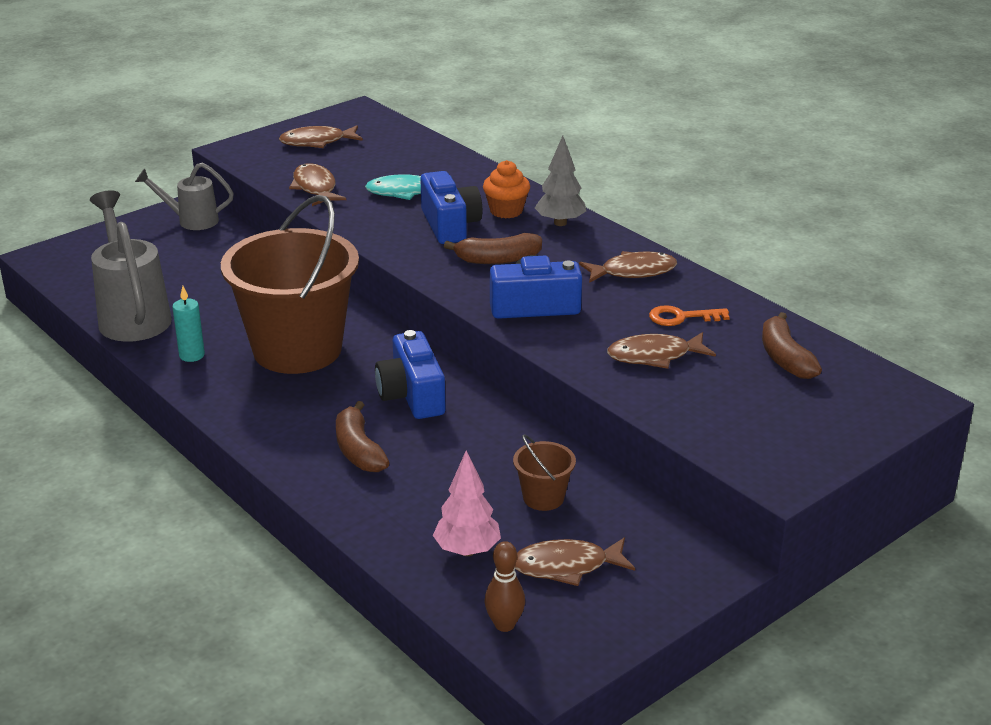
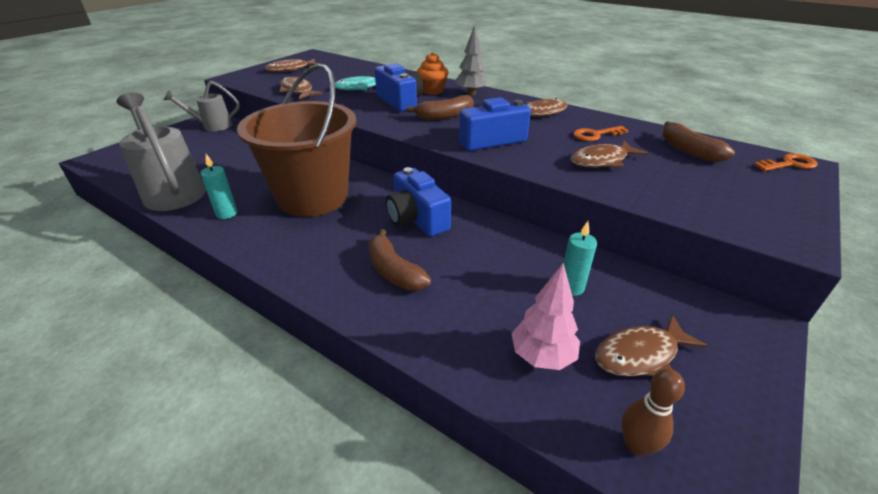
camera: 15 degrees left, 5 degrees up
brown bucket [513,434,576,511] -> turquoise candle [564,221,597,296]
none -> orange key [754,153,818,171]

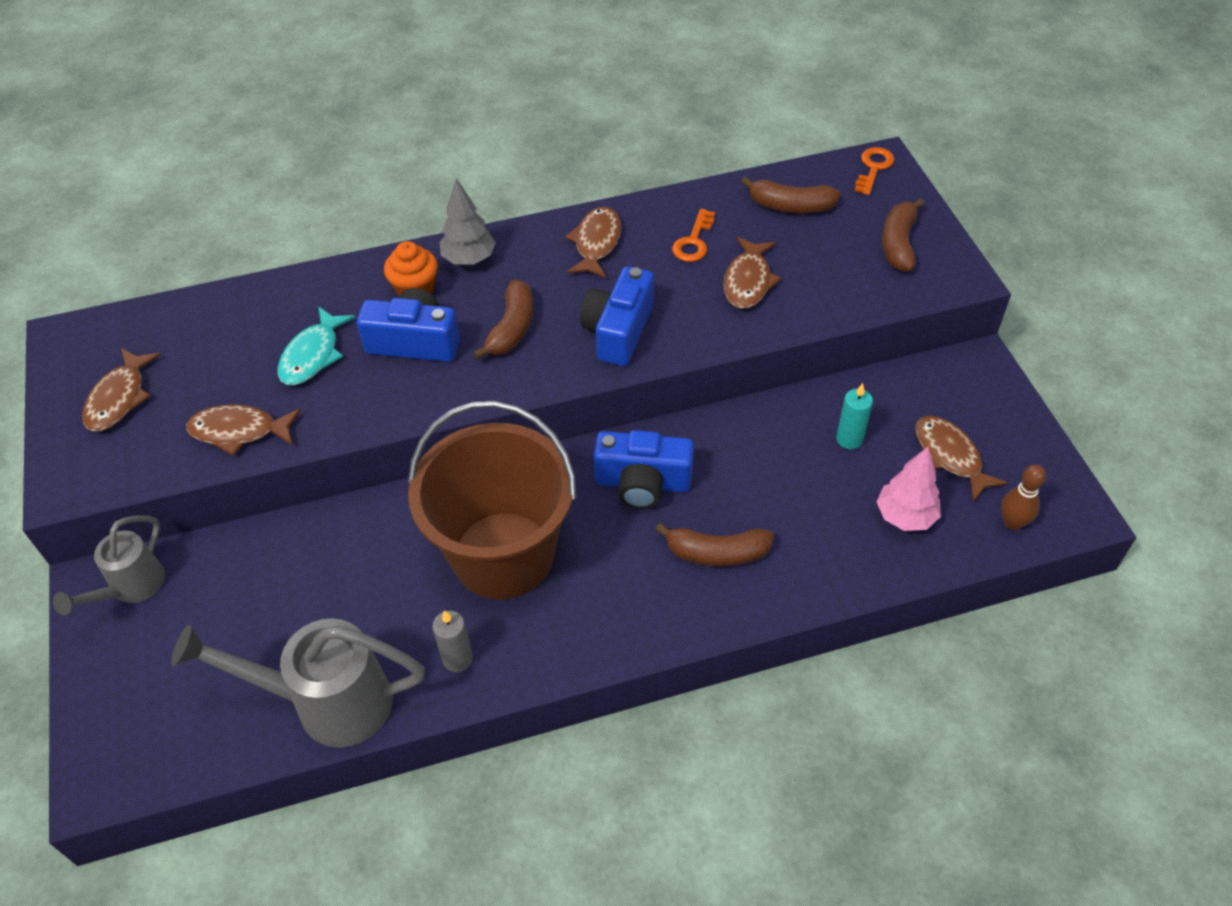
camera: 50 degrees left, 15 degrees up
turquoise candle [200,154,237,219] -> grey candle [432,610,473,672]
brown fish [595,315,708,377] -> brown fish turned 135 degrees clockwise [915,416,1008,502]
none -> brown banana [882,198,924,271]

